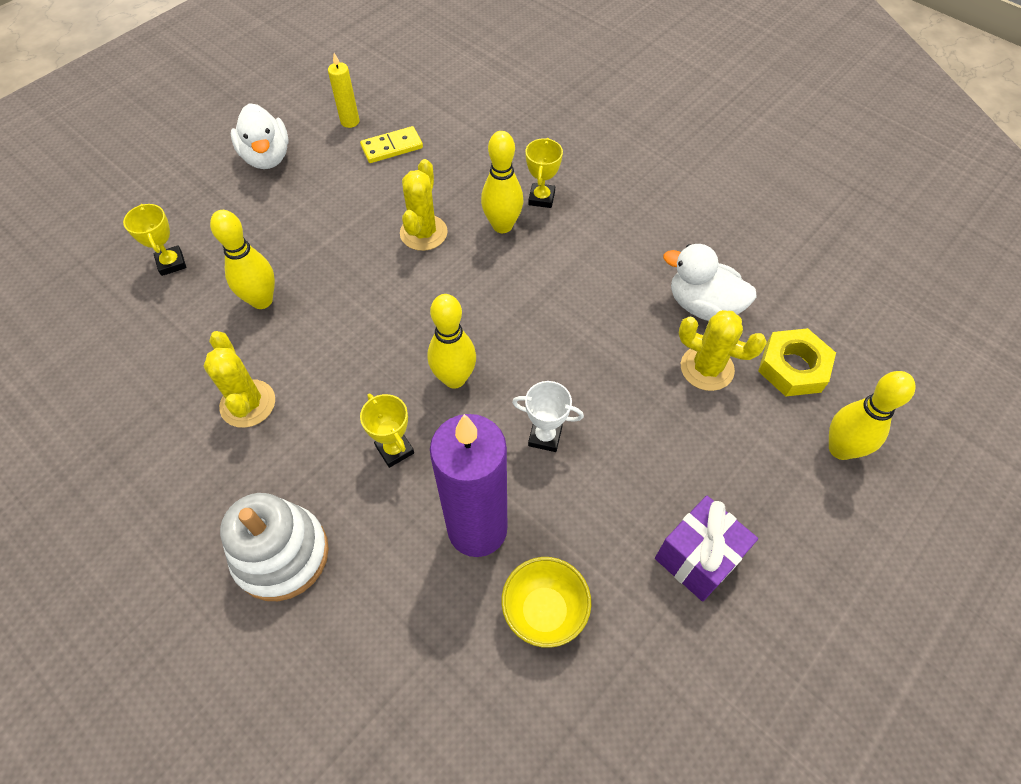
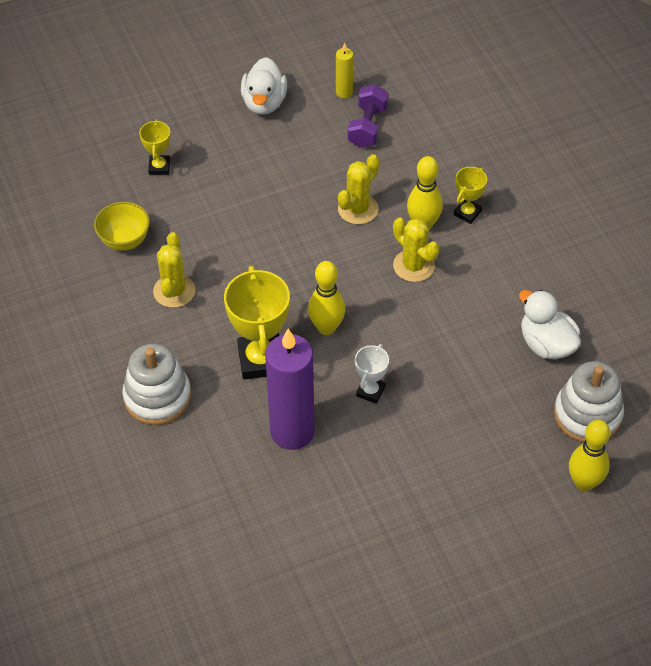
camera: 25 degrees right, 5 degrees down
yellow bowling pin [210,210,275,309] -> none
yellow domino [360,126,423,163] -> purple dumbbell [348,84,388,148]
yellow trophy [360,394,414,468] -> yellow trophy [224,266,290,380], size x1.90
yellow bowl [501,557,591,648] -> yellow bowl moved to [94,202,150,251]
white trophy [512,381,584,452] -> white trophy turned 75 degrees clockwise [355,344,389,404]
purple gift [655,496,758,602] -> none
yellow cactus [679,310,767,391] -> yellow cactus moved to [393,218,439,282]
yellow nut [758,328,836,397] -> white stacking toy [554,361,624,443]

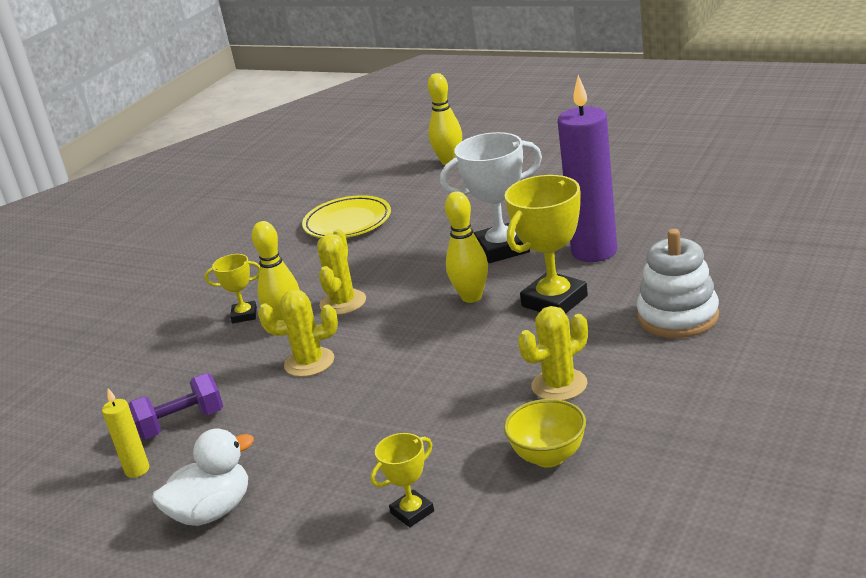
camera: 125 degrees left, 25 degrees down
white trophy [355,344,389,404] -> white trophy [440,132,542,263], size x1.90
white duck [519,290,581,359] -> yellow plate [302,195,391,238]
white stacking toy [554,361,624,443] -> none

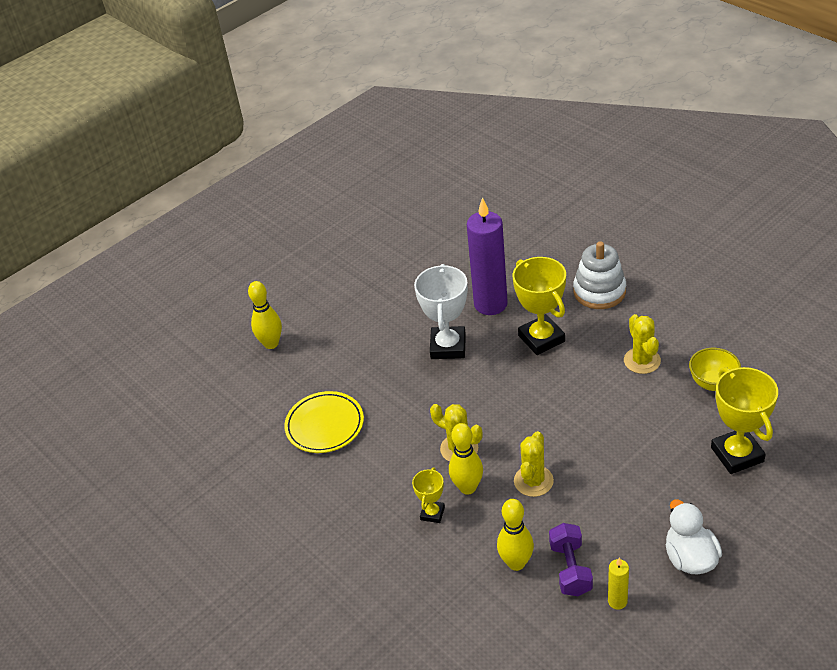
camera: 70 degrees left, 15 degrees up
yellow trophy [371,433,434,527] -> yellow trophy [711,367,778,474], size x1.90
yellow bowling pin [445,191,488,303] -> yellow bowling pin moved to [497,499,534,571]

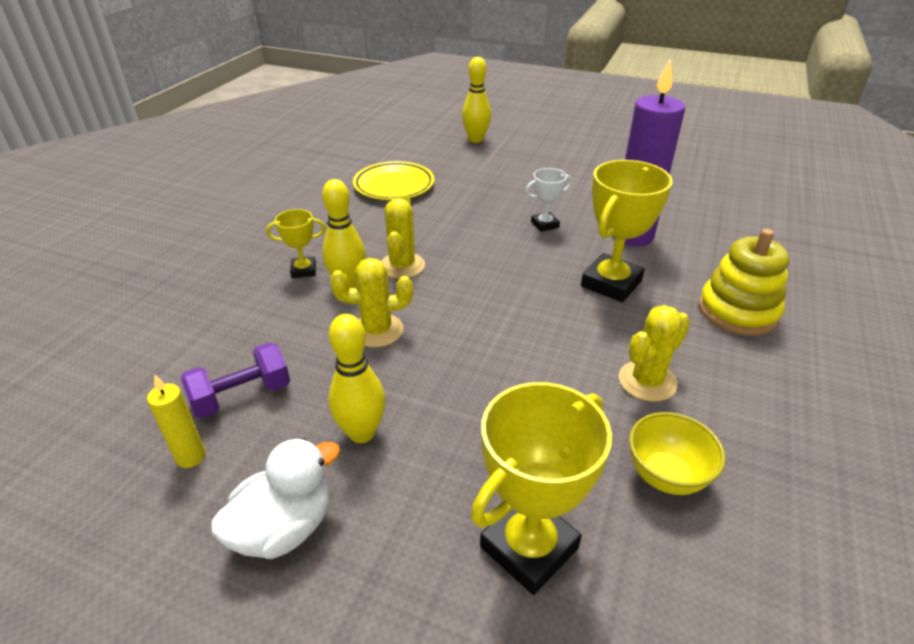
camera: 60 degrees right, 5 degrees down
white trophy [414,264,468,359] -> white trophy [525,168,572,232], size x0.53
yellow bowling pin [497,499,534,571] -> yellow bowling pin moved to [328,314,385,443]
white stacking toy [573,241,626,309] -> yellow stacking toy [699,229,790,336]

